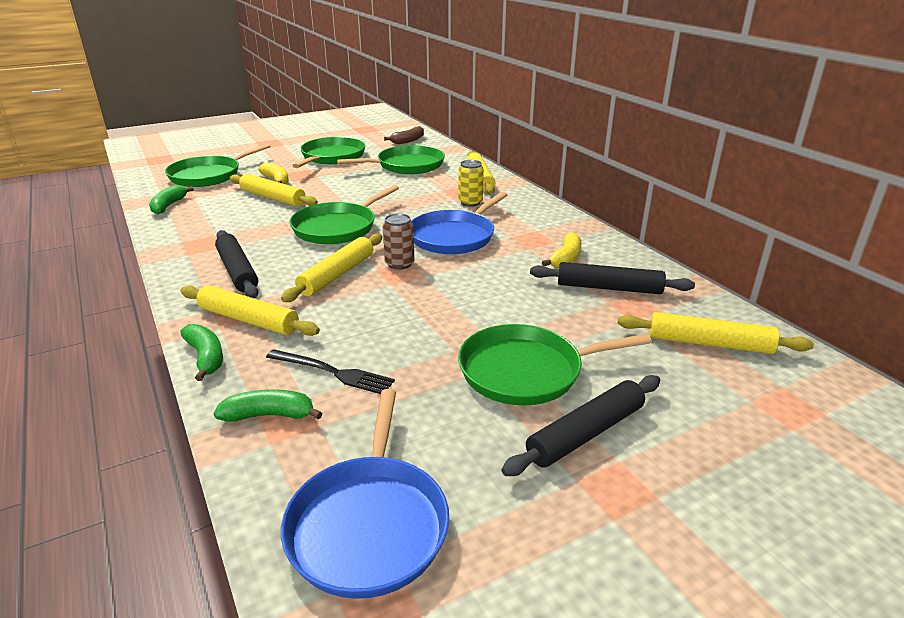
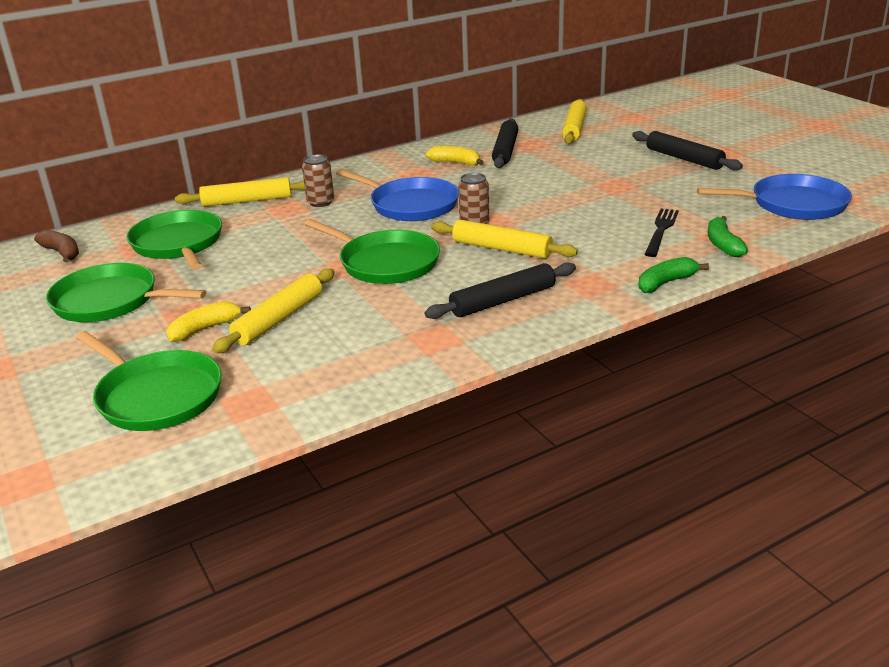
camera: 90 degrees left, 0 degrees up
green banana [149,185,194,214] -> none
yellow rolling pin [180,285,320,336] -> none
yellow can [458,160,484,206] -> brown can [302,154,334,207]
green pan [458,324,652,405] -> none

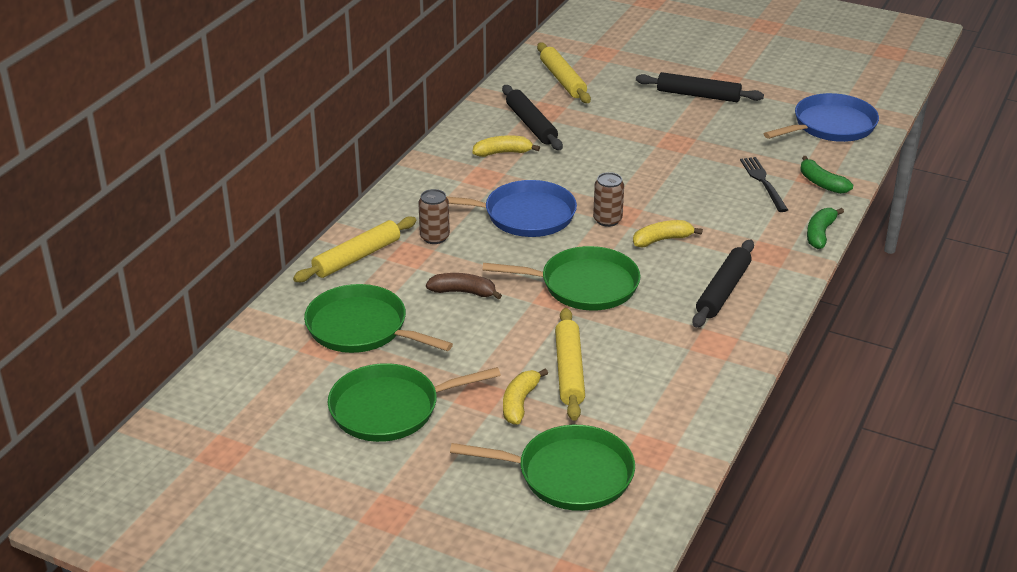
camera: 35 degrees left, 5 degrees up
brown banana [34,230,79,263] -> brown banana moved to [426,273,502,300]
yellow rolling pin [431,220,578,258] -> yellow banana [633,220,703,248]

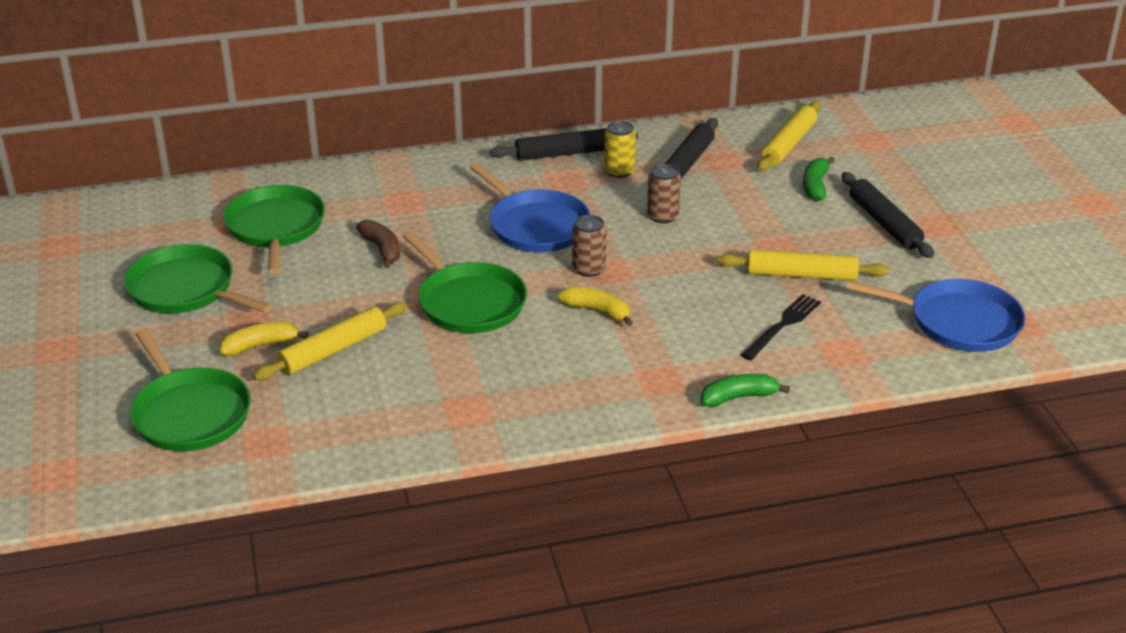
camera: 50 degrees right, 0 degrees up
yellow rolling pin [293,216,416,282] -> yellow rolling pin moved to [718,249,889,281]
brown can [418,189,450,244] -> brown can moved to [647,164,681,223]
yellow banana [472,135,540,157] -> yellow can [604,121,636,178]
black rolling pin [692,240,754,328] -> black rolling pin moved to [490,128,638,161]
green banana [801,156,853,194] -> green banana moved to [803,157,835,201]

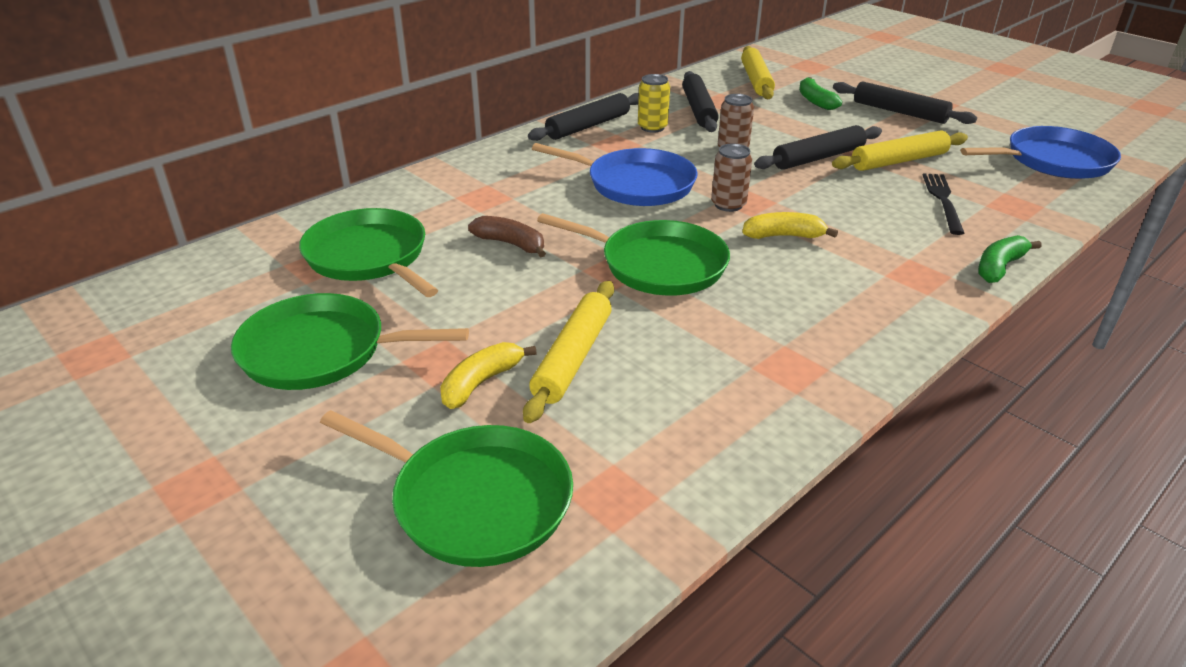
camera: 30 degrees left, 0 degrees up
none -> black rolling pin [754,125,882,170]

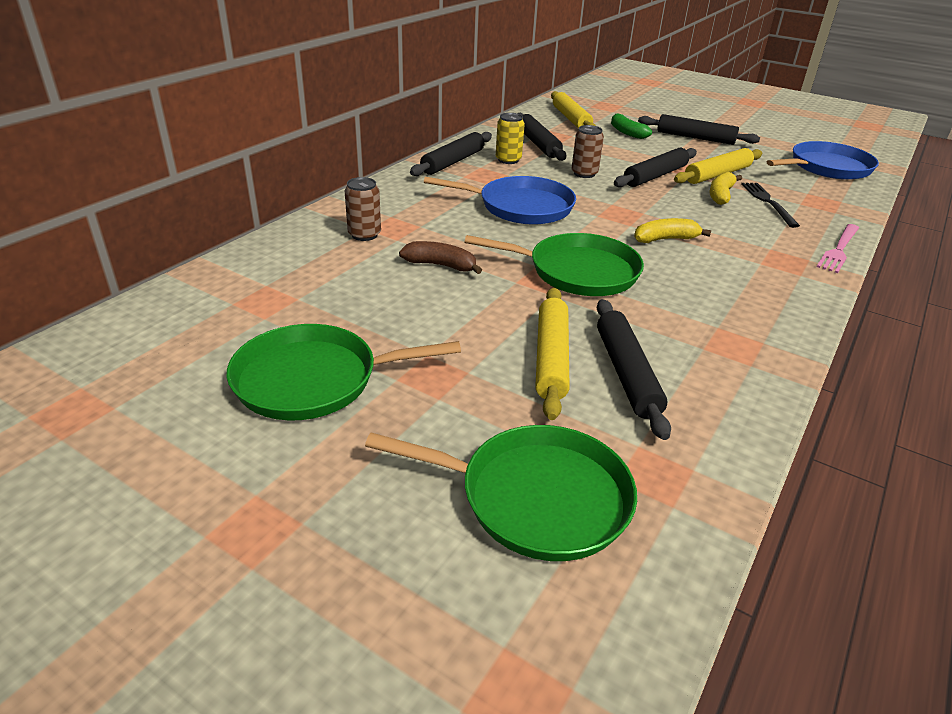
camera: 15 degrees left, 0 degrees up
green pan [299,208,438,297] -> none
yellow banana [440,342,537,409] -> yellow banana moved to [709,172,742,205]
brown can [711,143,752,212] -> brown can moved to [345,177,381,241]
green banana [978,235,1042,283] -> pink fork [817,224,859,273]
none -> black rolling pin [597,299,671,440]

